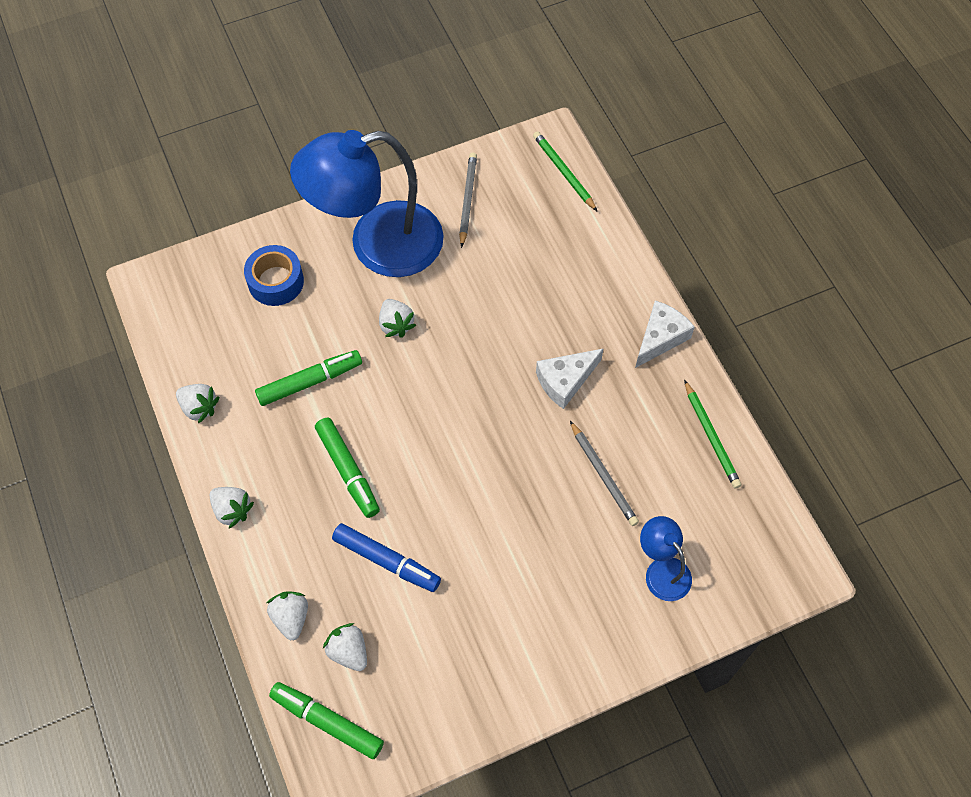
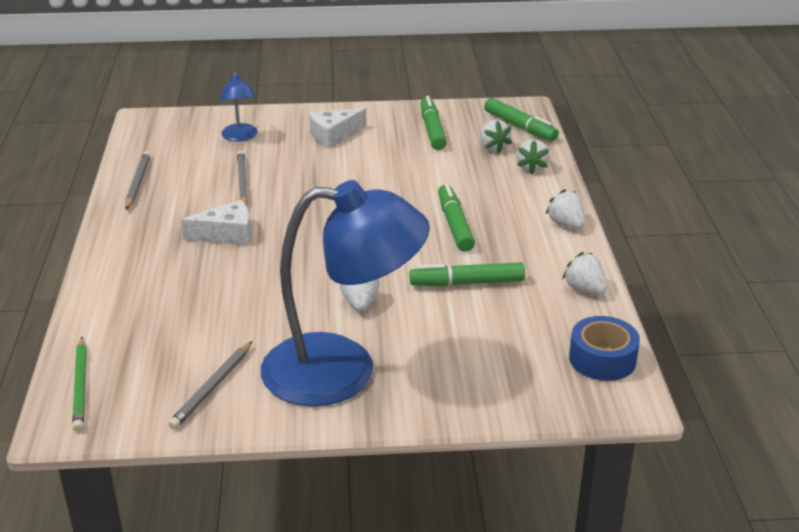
camera: 160 degrees left, 30 degrees down
blue tape [244,245,304,306] -> blue tape moved to [569,316,640,381]
blue marker [332,523,441,592] -> none
white cheese [635,300,695,368] -> white cheese moved to [309,108,367,148]
green pencil [684,380,741,489] -> grey pencil [125,151,150,210]
none -> green marker [420,96,447,150]

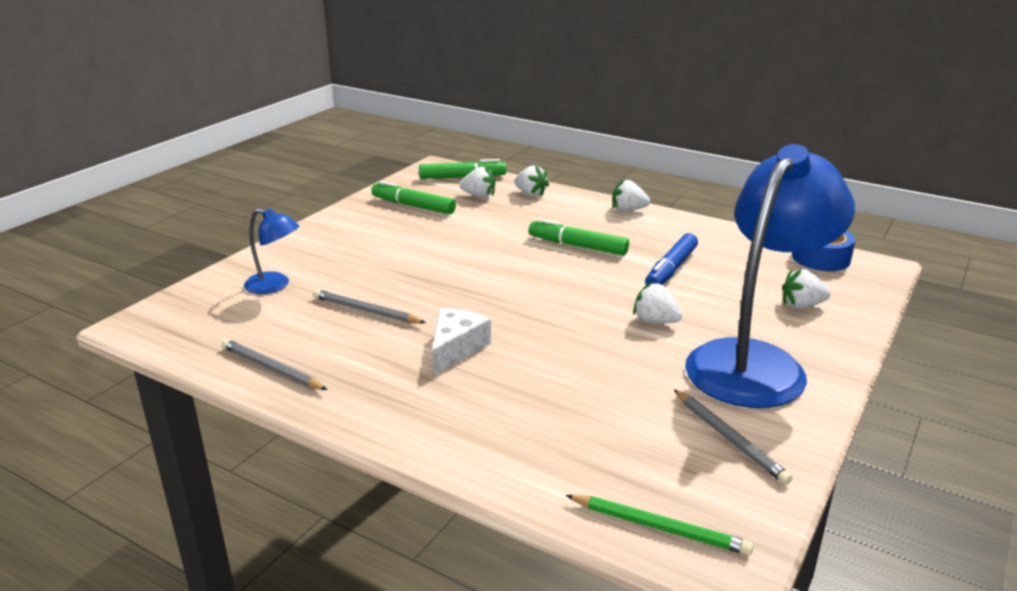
camera: 55 degrees left, 5 degrees down
white cheese [309,108,367,148] -> none
green marker [410,262,525,286] -> blue marker [645,233,698,285]
white strawberry [562,252,607,294] -> white strawberry moved to [782,269,831,309]

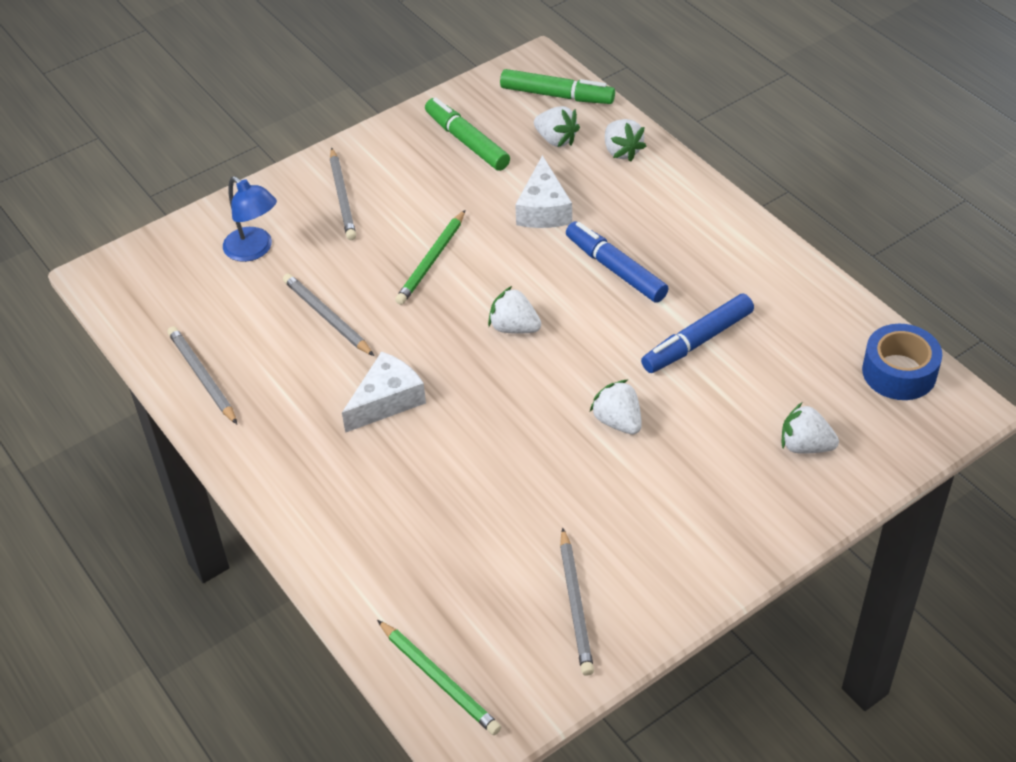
camera: 25 degrees right, 20 degrees up
green marker [529,218,629,255] -> blue marker [566,222,668,303]
white strawberry [612,179,650,212] -> white strawberry moved to [488,286,541,334]
blue lamp [685,144,855,408] -> none
none -> grey pencil [330,148,356,240]
none -> green pencil [395,210,465,305]
none -> white cheese [515,155,572,228]

